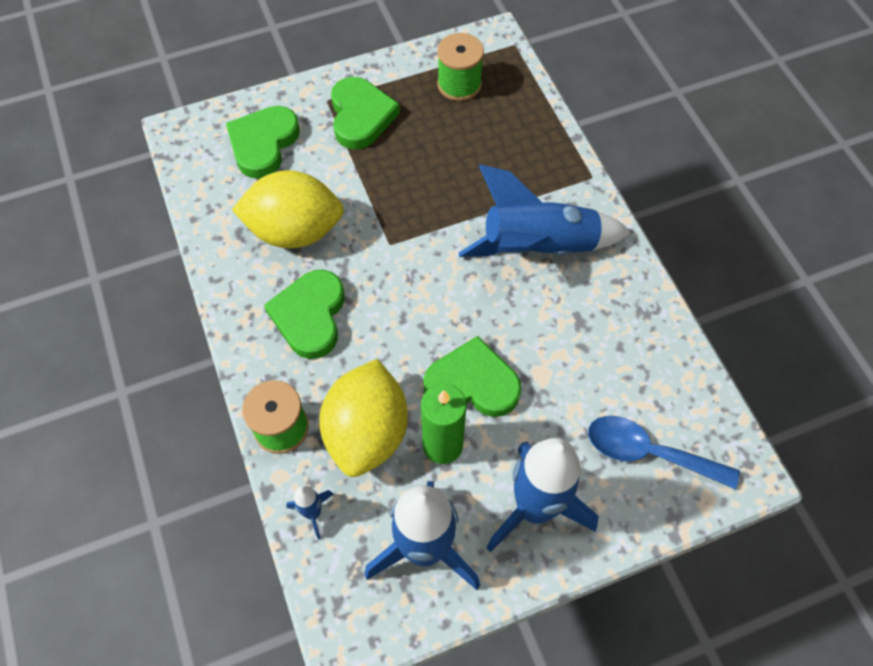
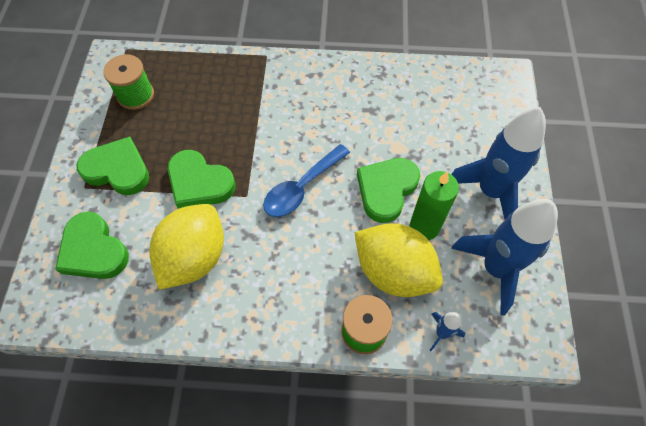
camera: 65 degrees left, 0 degrees up
green heart [264,269,345,359] -> green heart moved to [168,150,236,209]
blue rocket [459,165,631,257] -> none
blue spoon [588,416,740,489] -> blue spoon moved to [263,144,350,217]

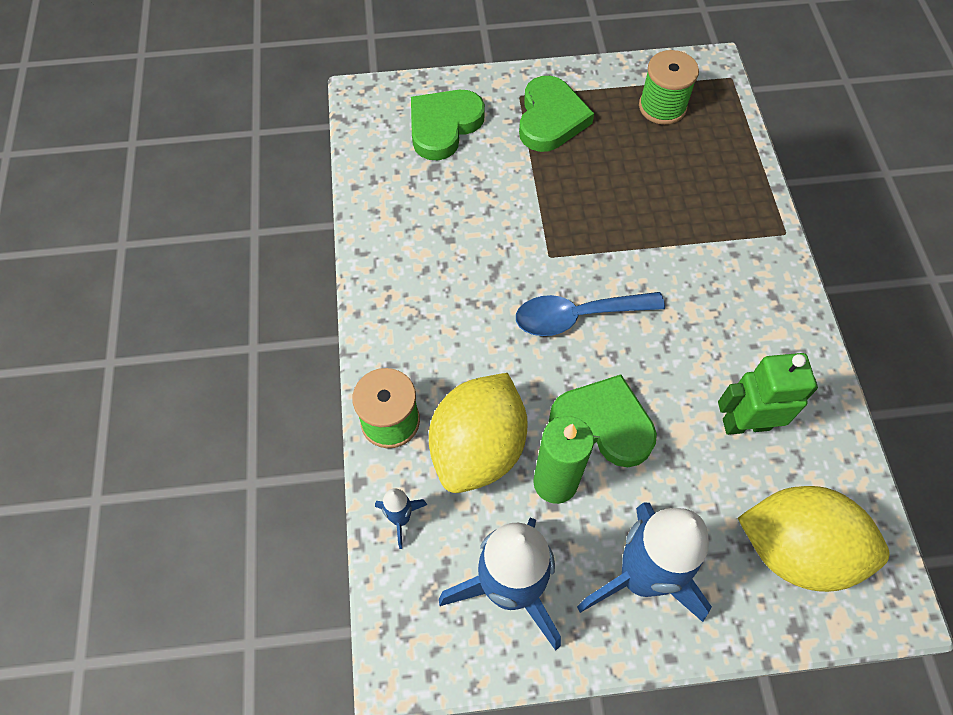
camera: 80 degrees right, 0 degrees up
yellow lemon [149,204,224,290] -> yellow lemon moved to [738,486,889,592]
green heart [168,150,236,209] -> none
blue spoon [263,144,350,217] -> blue spoon turned 45 degrees counterclockwise [516,292,665,336]
none -> green robot [718,353,818,435]

